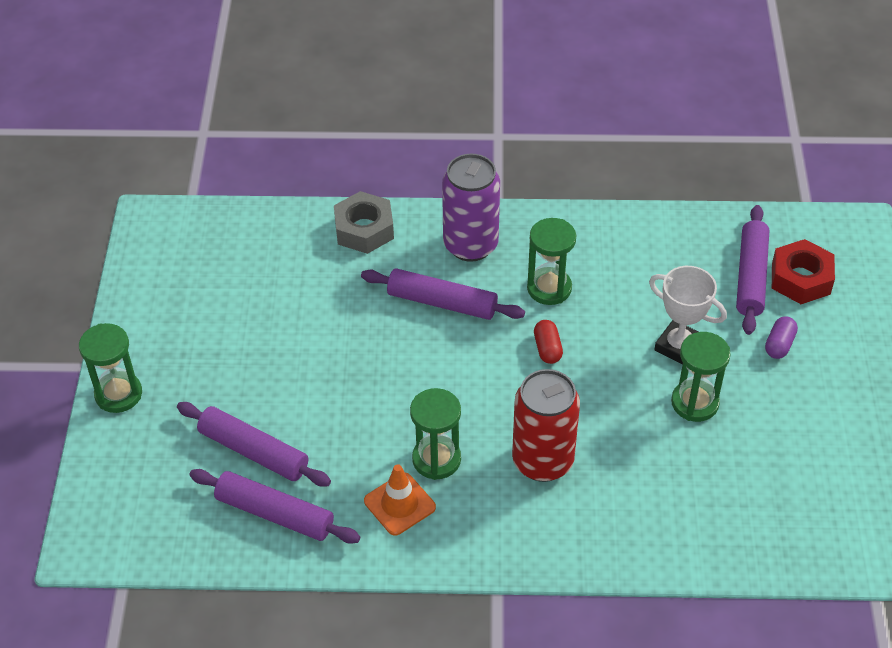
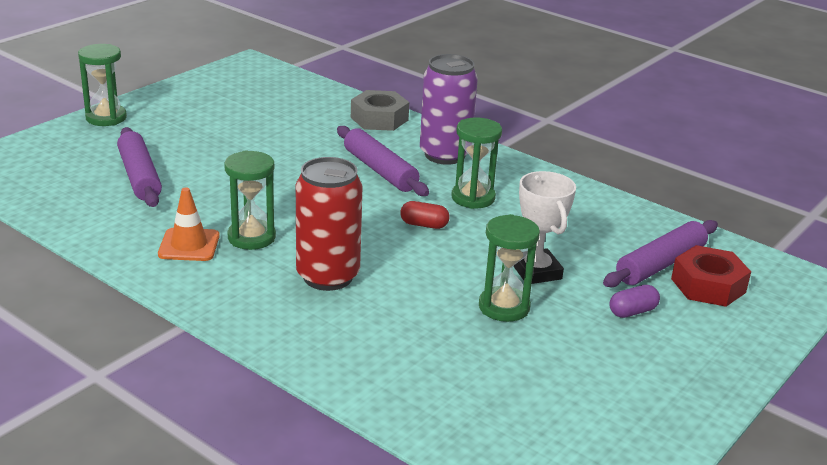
camera: 35 degrees right, 20 degrees down
purple rolling pin [189,469,360,544] -> none
red capsule [534,320,563,364] -> red capsule turned 75 degrees clockwise [400,201,450,229]

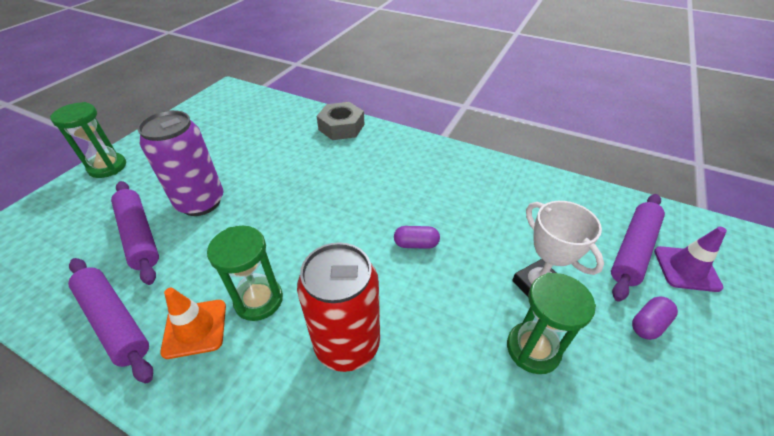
camera: 10 degrees left, 15 degrees up
purple rolling pin [337,126,429,196] -> purple rolling pin moved to [68,258,153,383]
red capsule [400,201,450,229] -> purple capsule [394,226,440,249]
purple can [420,54,478,165] -> purple can moved to [138,110,223,216]
green hourglass [451,117,502,209] -> none
red nut [671,245,751,307] -> purple traffic cone [654,227,727,292]

